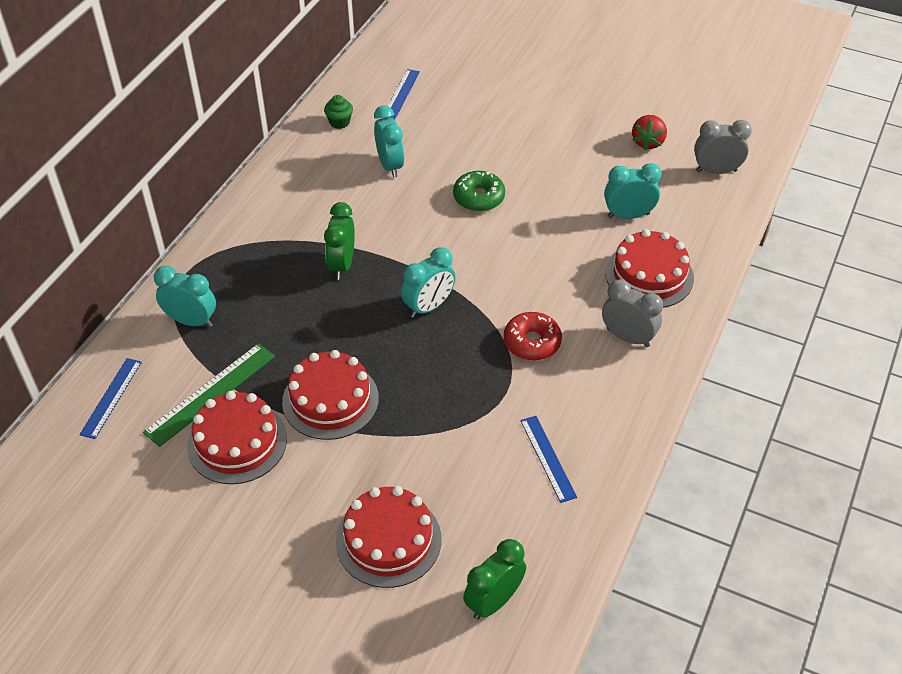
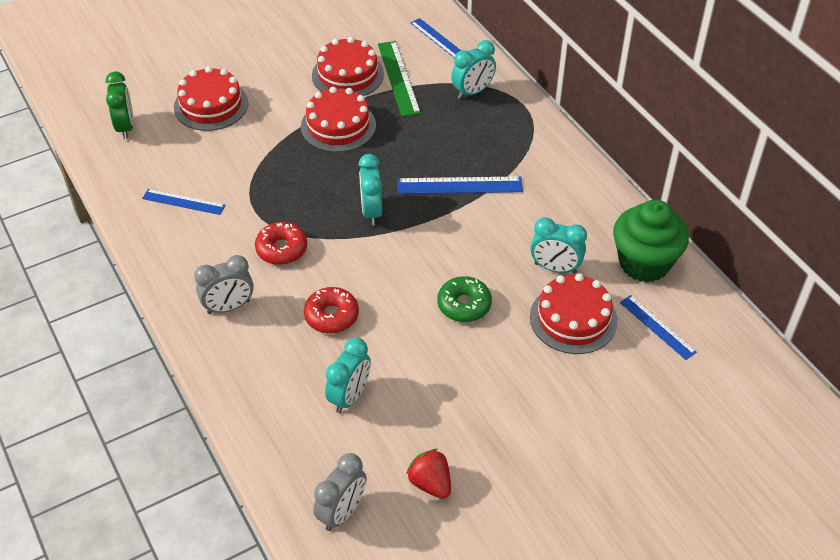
camera: 125 degrees right, 0 degrees up
green cupcake [324,95,353,129] -> green cupcake [613,200,689,282], size x2.37
green clock [324,202,355,280] -> blue ruler [397,176,523,194]
red cake [605,229,694,308] -> red cake moved to [530,273,618,354]
none -> red donut [304,287,359,334]

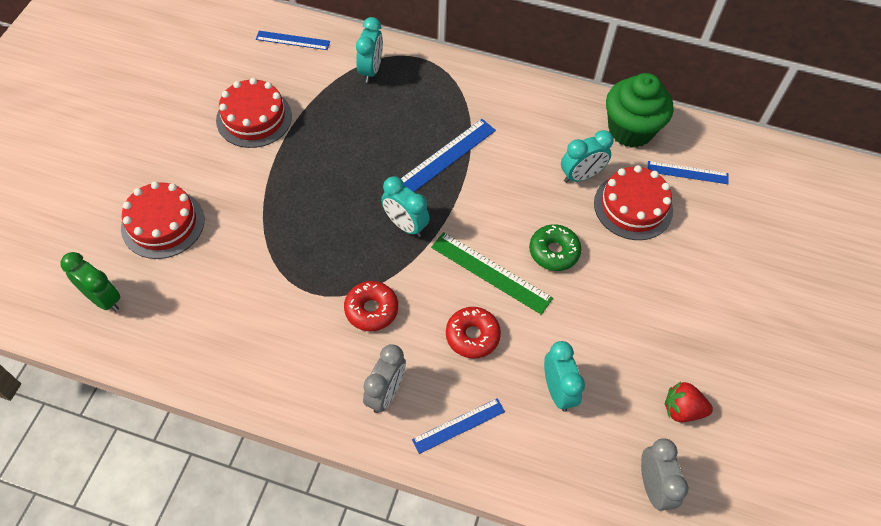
camera: 45 degrees left, 10 degrees up
blue ruler [142,189,226,215] -> blue ruler moved to [412,398,505,454]
red cake [301,87,376,152] -> none
green ruler [378,41,421,117] -> green ruler moved to [431,232,553,315]

